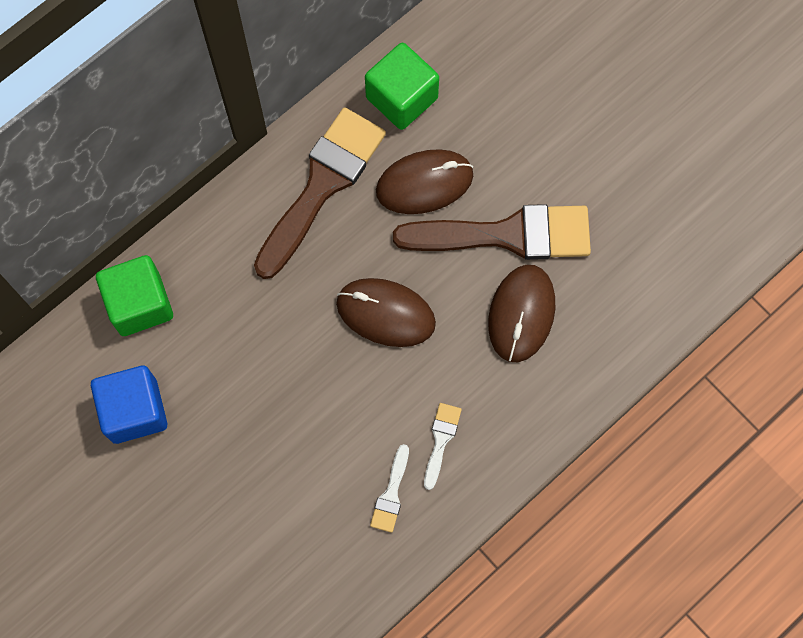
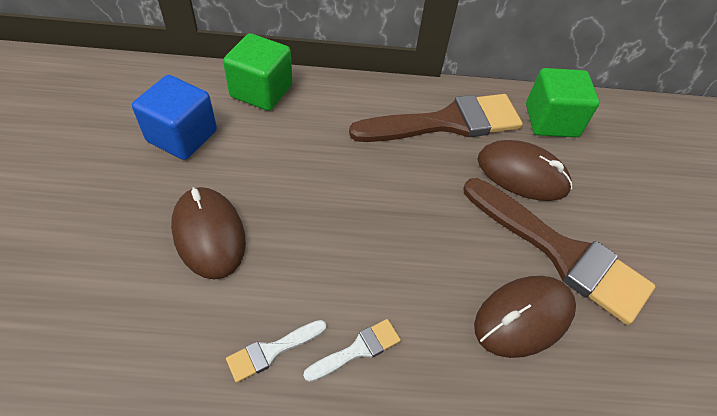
camera: 40 degrees right, 20 degrees down
brown mouse [336,278,436,347] -> brown mouse moved to [171,187,246,280]

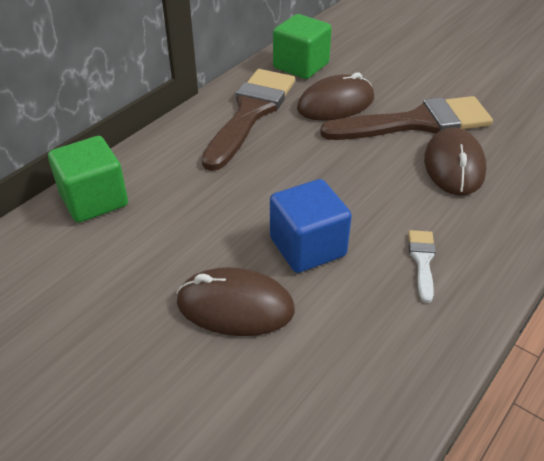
camera: 50 degrees left, 10 degrees down
blue cube [132,75,217,160] -> blue cube moved to [270,179,352,273]
white brush [226,320,326,383] -> none

